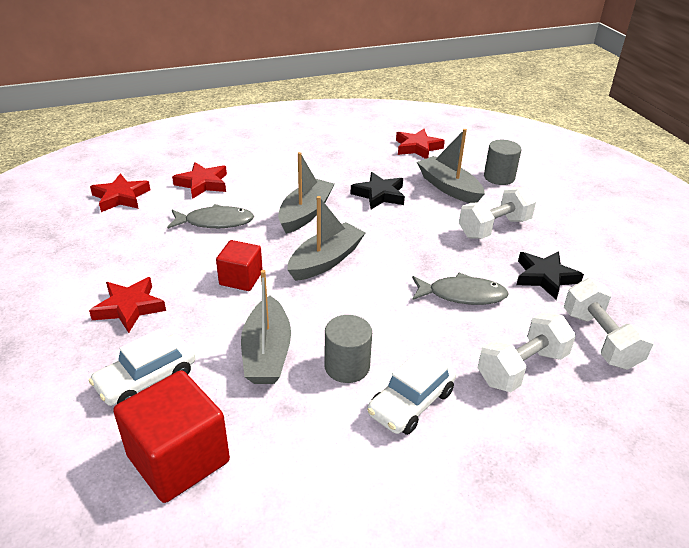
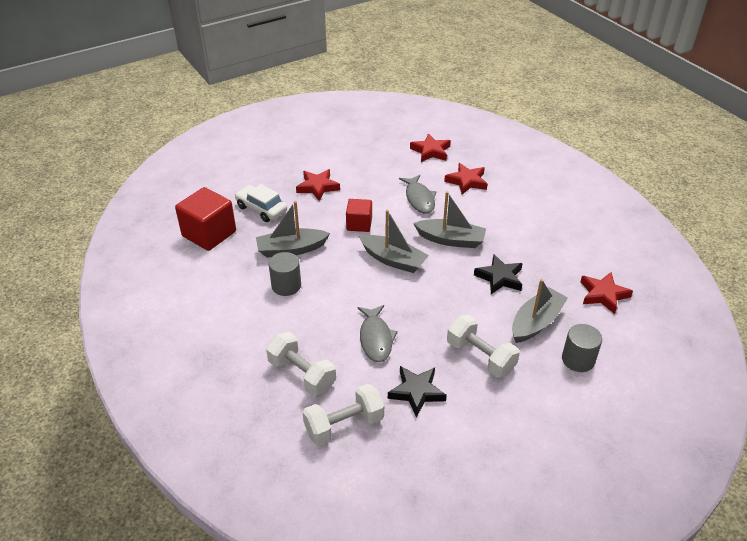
camera: 80 degrees right, 5 degrees up
white car [367,350,456,435] -> none

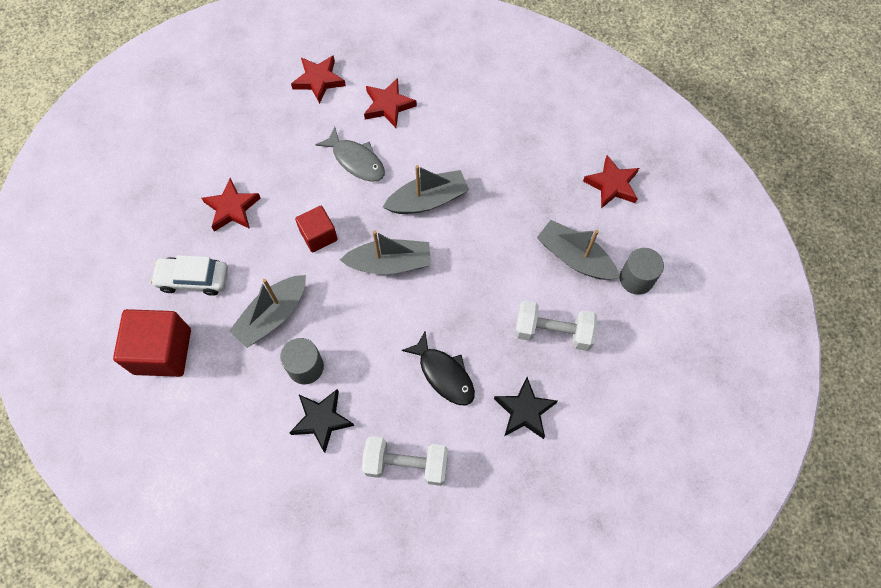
camera: 35 degrees left, 25 degrees up
white dumbbell [303,384,384,445] -> none
grey fish [357,305,398,362] -> black fish [401,331,475,405]
black star [474,254,523,294] -> black star moved to [289,389,354,453]
grey boat [512,279,568,343] -> grey boat turned 60 degrees counterclockwise [537,220,620,280]

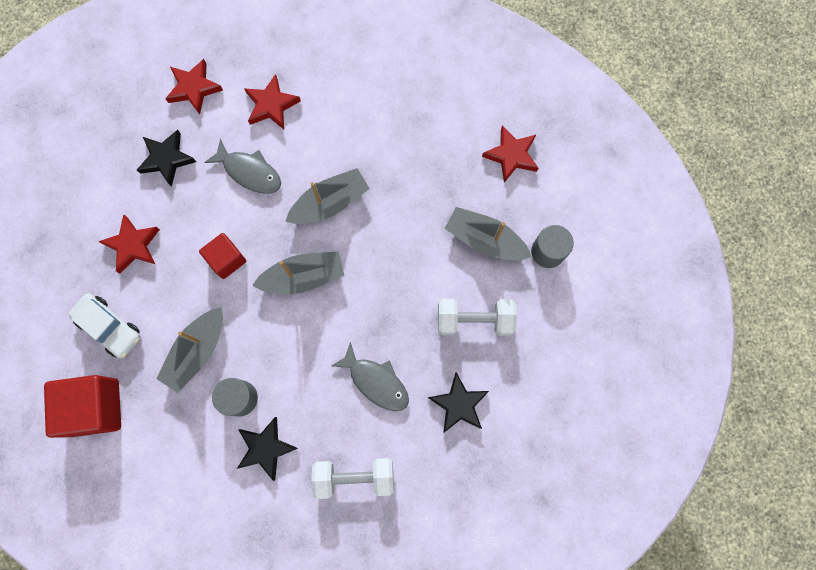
camera: 10 degrees left, 10 degrees up
white car [150,255,228,296] -> white car turned 135 degrees counterclockwise [68,294,141,359]
black fish [401,331,475,405] -> grey fish [331,342,409,411]
none -> black star [137,129,196,187]

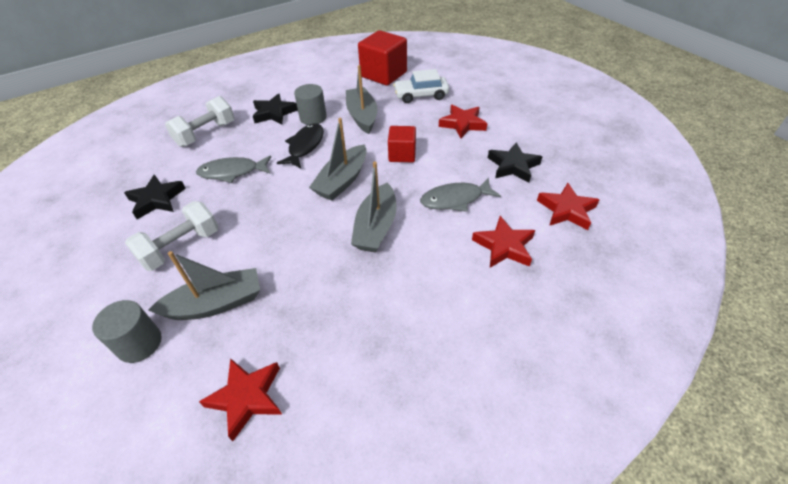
camera: 135 degrees right, 30 degrees down
none -> black fish [277,123,324,168]

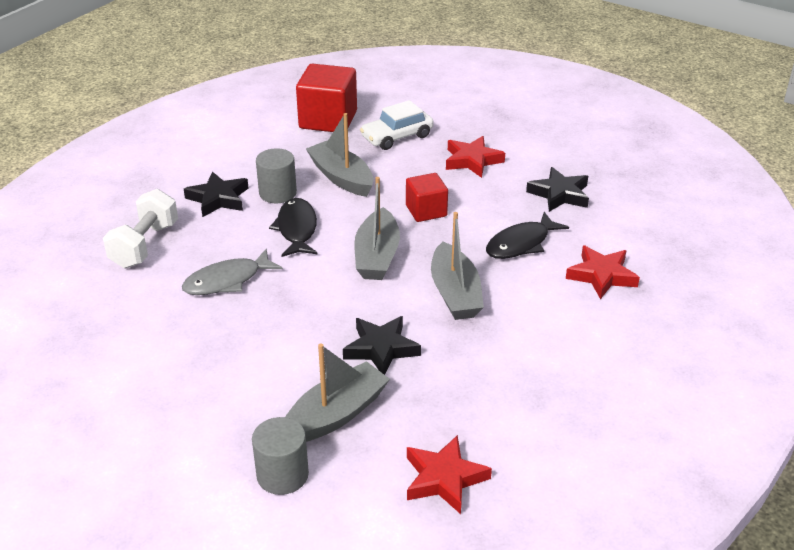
camera: 25 degrees left, 10 degrees down
black star [124,175,186,219] -> black star moved to [343,316,421,375]
white dumbbell [125,201,219,271] -> none
grey fish [420,177,501,212] -> black fish [486,212,569,259]
red star [537,183,599,230] -> none

